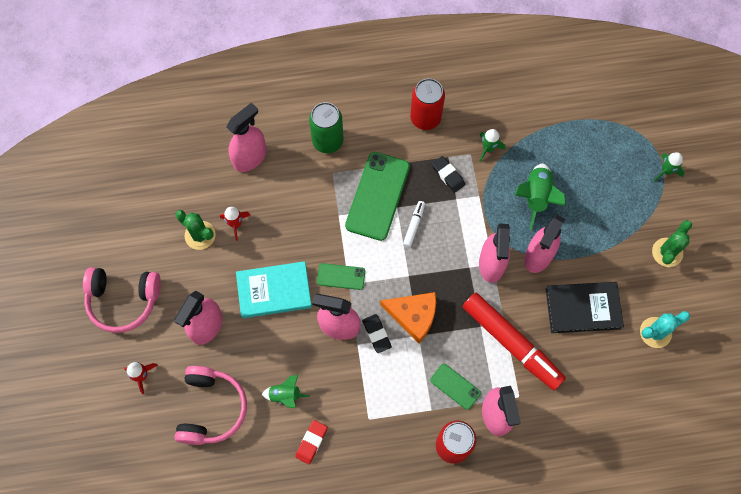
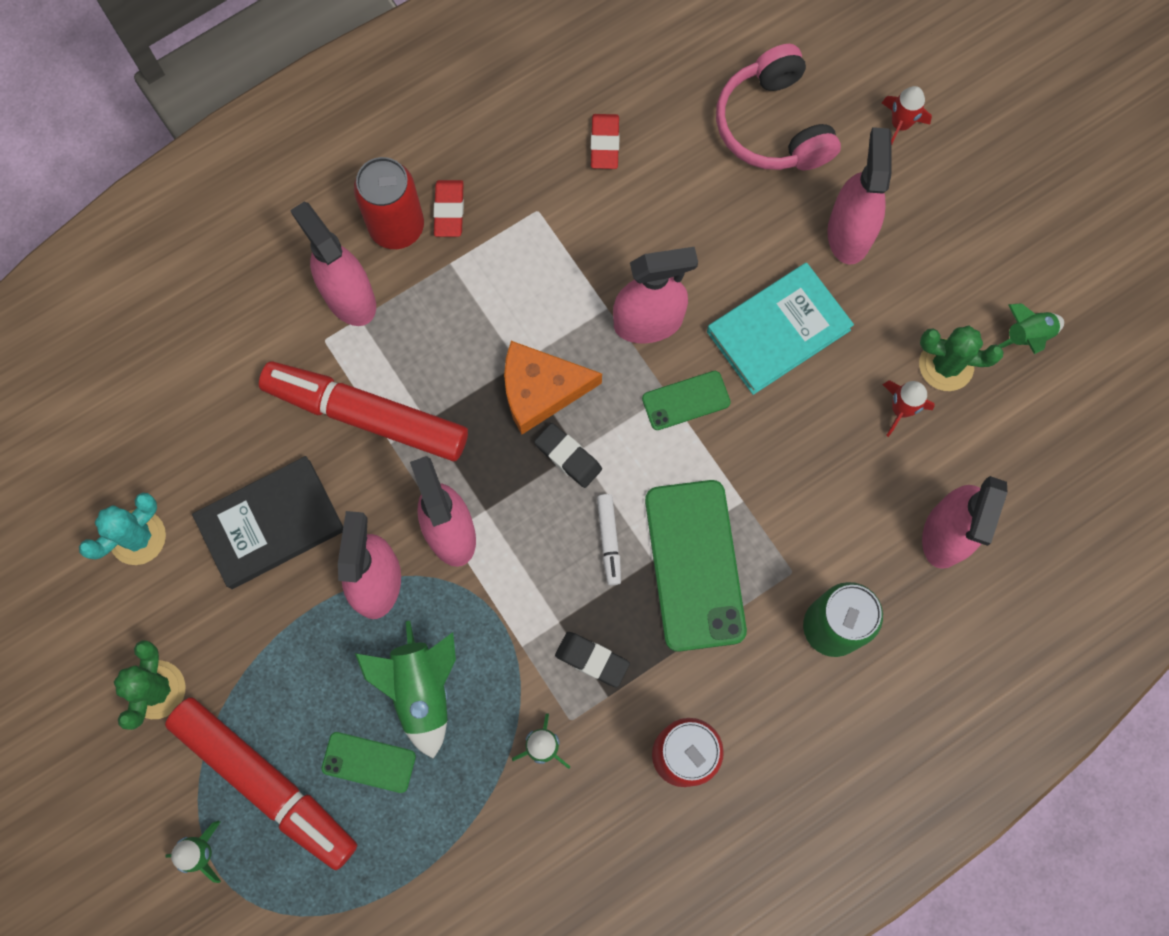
camera: 155 degrees right, 5 degrees up
pink headphones [83,267,161,333] -> none
green rocket [262,375,310,408] -> green rocket moved to [998,303,1064,354]
black eraser [362,314,392,353] -> black eraser moved to [534,423,602,488]
green phone [430,364,481,410] -> green phone moved to [322,732,416,793]
none -> red marker [165,697,357,870]
none -> red eraser [433,180,464,237]

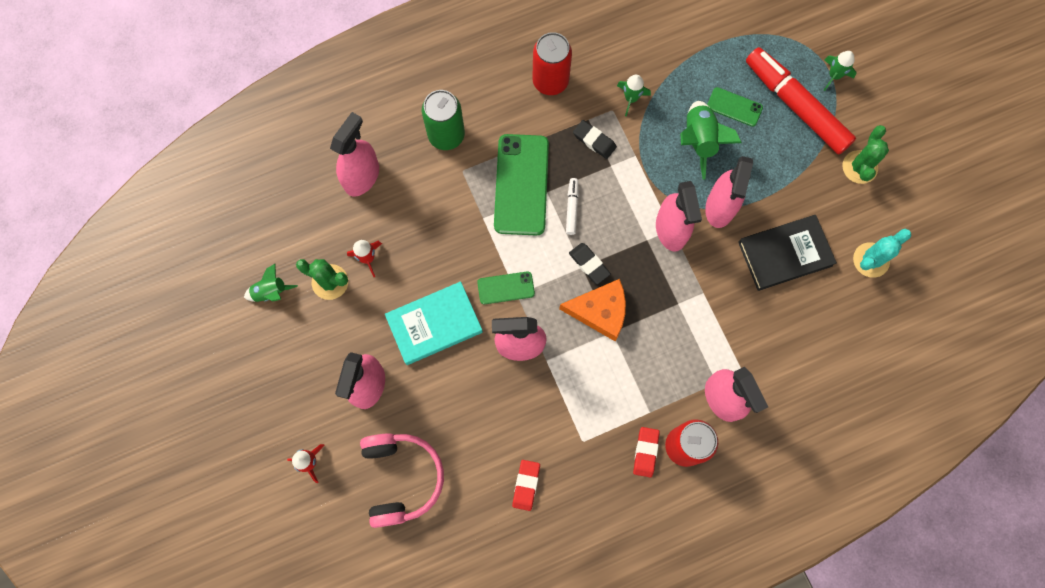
camera: 170 degrees left, 0 degrees up
red marker [259,361,468,461] -> none

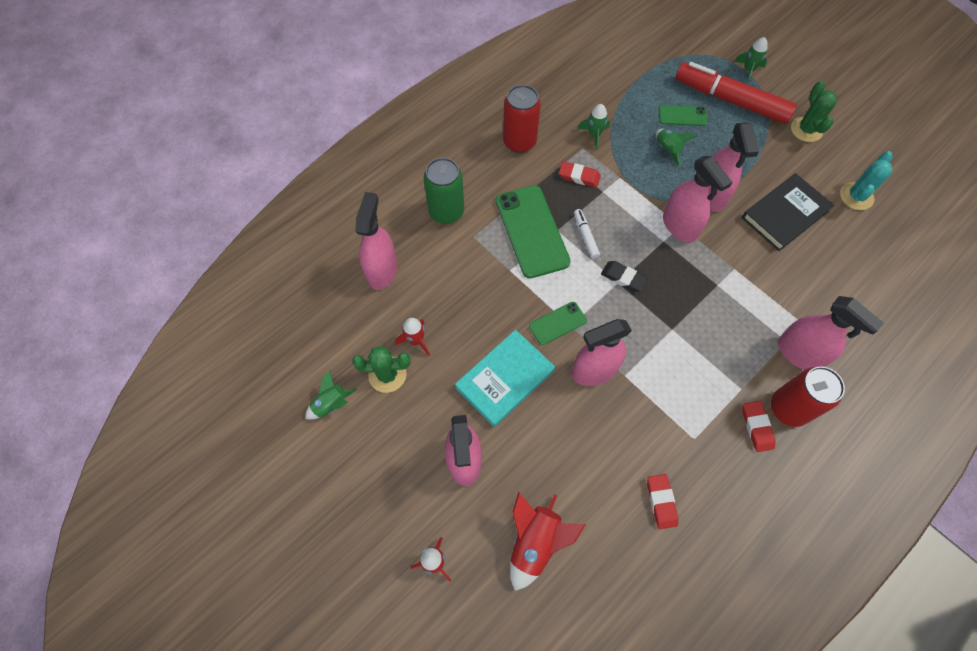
camera: 20 degrees left, 10 degrees down
pink headphones [360,433,444,528] -> red rocket [510,492,586,591]
orange cheese [559,279,626,341] -> none
black eraser [573,120,617,159] -> red eraser [559,161,601,187]
green rocket [680,101,742,180] -> green rocket [656,129,697,167], size x0.62

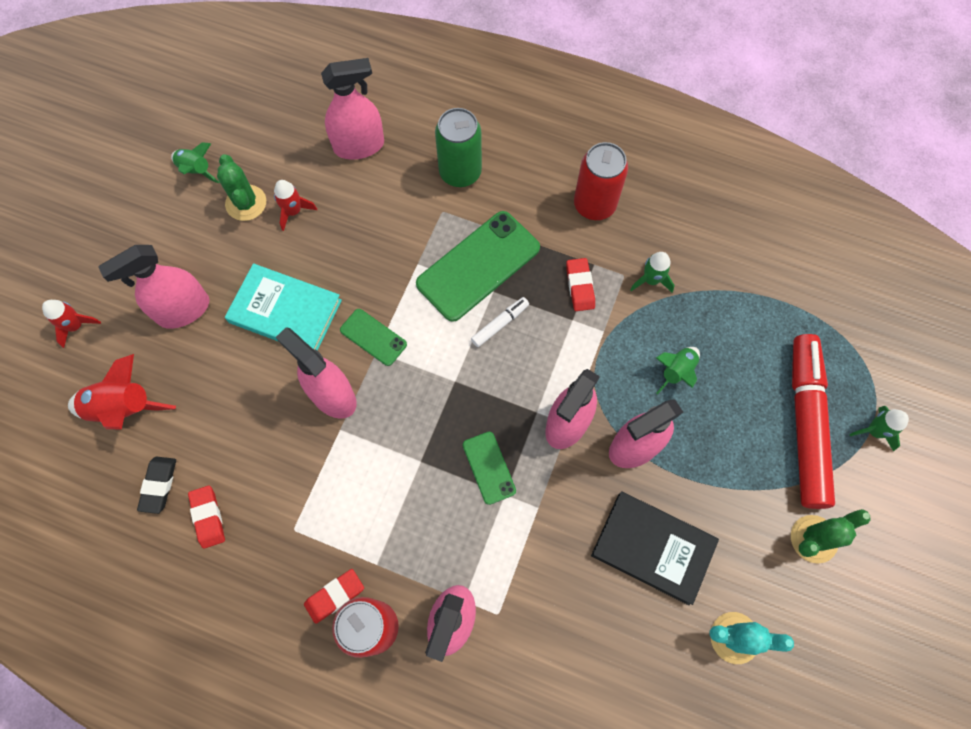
camera: 65 degrees right, 5 degrees up
black eraser [601,261,648,292] -> black eraser moved to [137,457,176,514]
red eraser [647,474,678,529] -> red eraser turned 75 degrees counterclockwise [188,485,225,549]
green phone [659,105,707,126] -> green phone moved to [463,432,516,505]

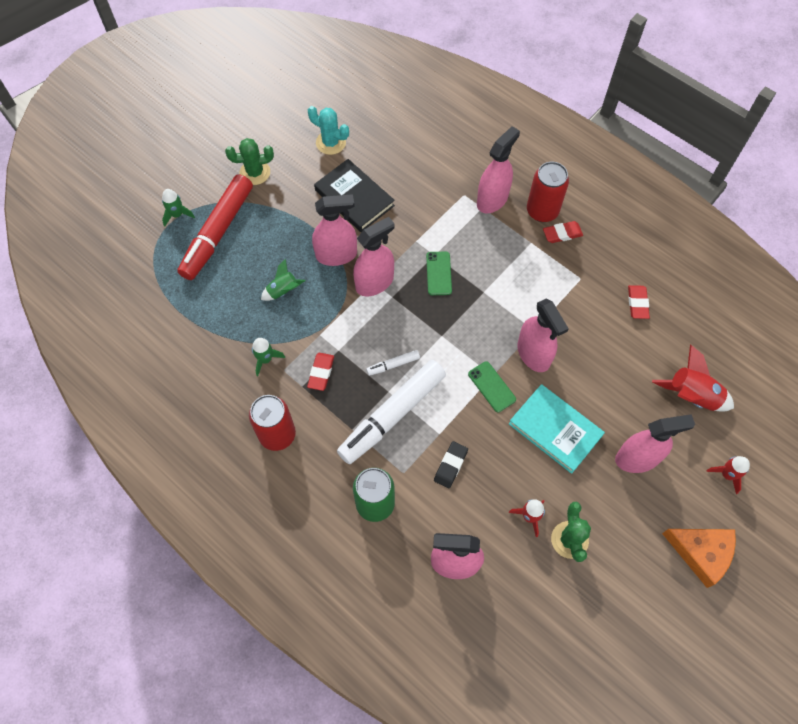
camera: 160 degrees left, 5 degrees down
black eraser [137,457,176,514] -> black eraser moved to [434,441,468,488]
green rocket [171,142,220,184] -> none
green phone [416,211,540,322] -> white marker [337,360,446,464]
none -> orange cheese [662,529,736,588]

